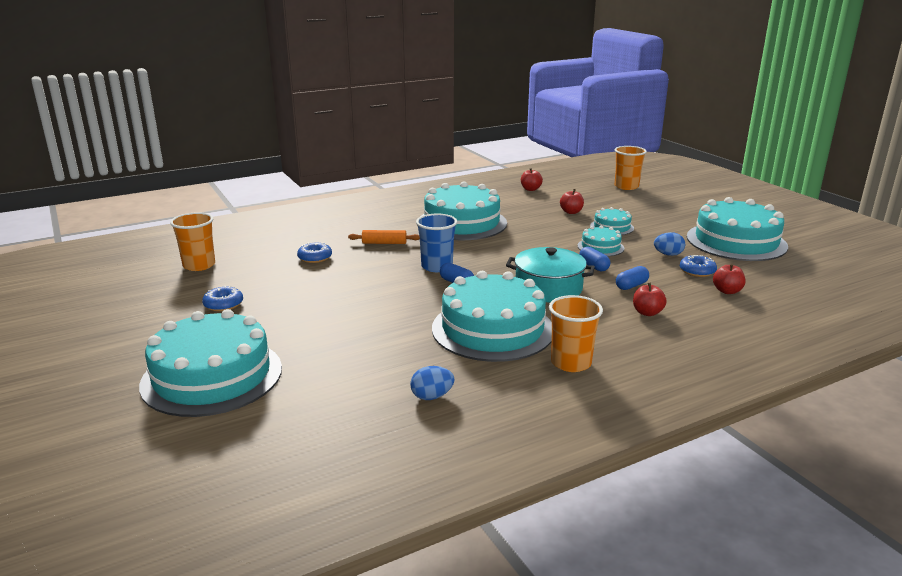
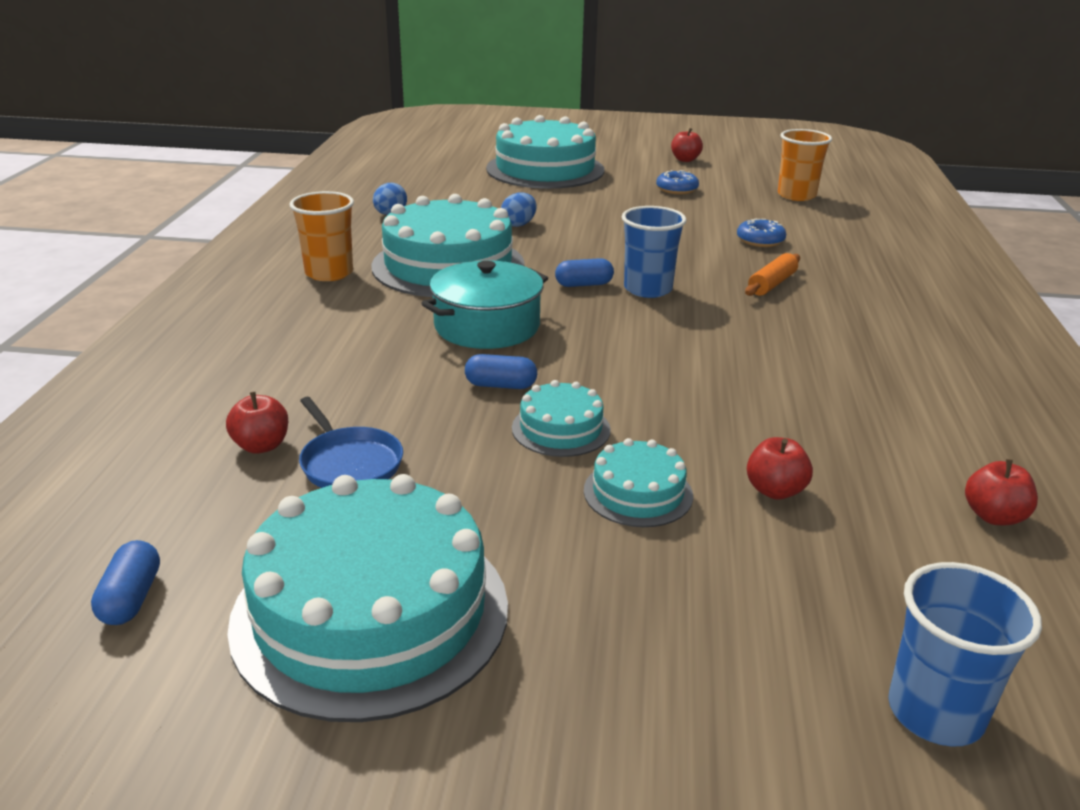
camera: 125 degrees right, 5 degrees up
turquoise cake [417,181,507,240] -> none
orange cup [615,146,647,190] -> blue cup [888,562,1042,746]
blue capsule [616,266,649,290] -> blue capsule moved to [91,540,160,625]
red apple [633,283,667,316] -> red apple moved to [671,128,703,162]
blue egg [654,232,685,256] -> blue egg moved to [501,193,537,227]
blue donut [680,255,717,277] -> blue pan [299,397,403,488]

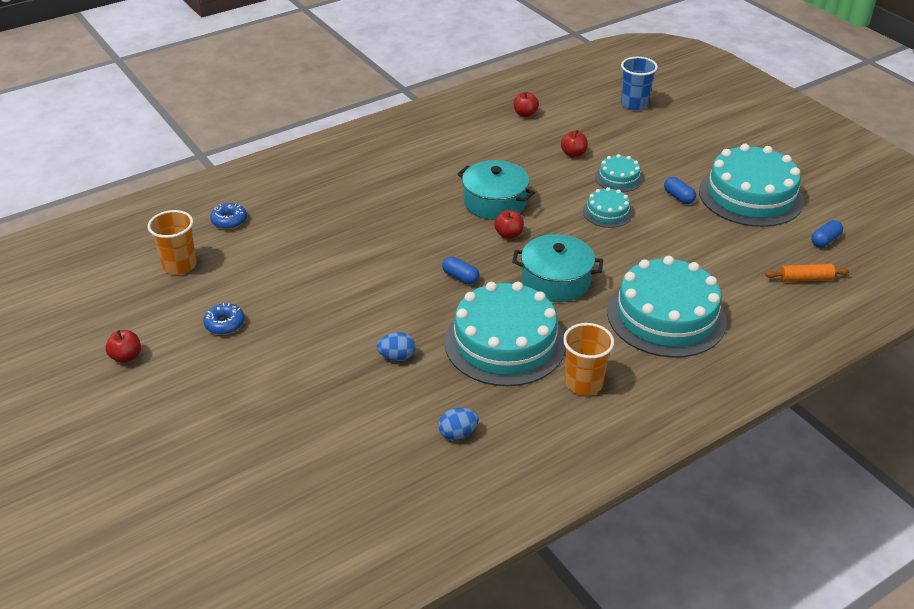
camera: 130 degrees left, 10 degrees up
red apple [226,392,288,454] -> red apple moved to [494,210,524,239]
blue pan [299,397,403,488] -> none
blue capsule [465,354,537,389] -> blue capsule moved to [664,177,696,204]
turquoise cake [486,115,604,189] -> turquoise cake moved to [607,256,727,358]
blue cup [622,206,687,298] -> none
blue donut [737,219,786,247] -> blue donut moved to [210,203,247,229]
orange rolling pin [745,253,800,296] -> orange rolling pin moved to [765,264,849,282]
none -> turquoise pot [458,160,535,220]

